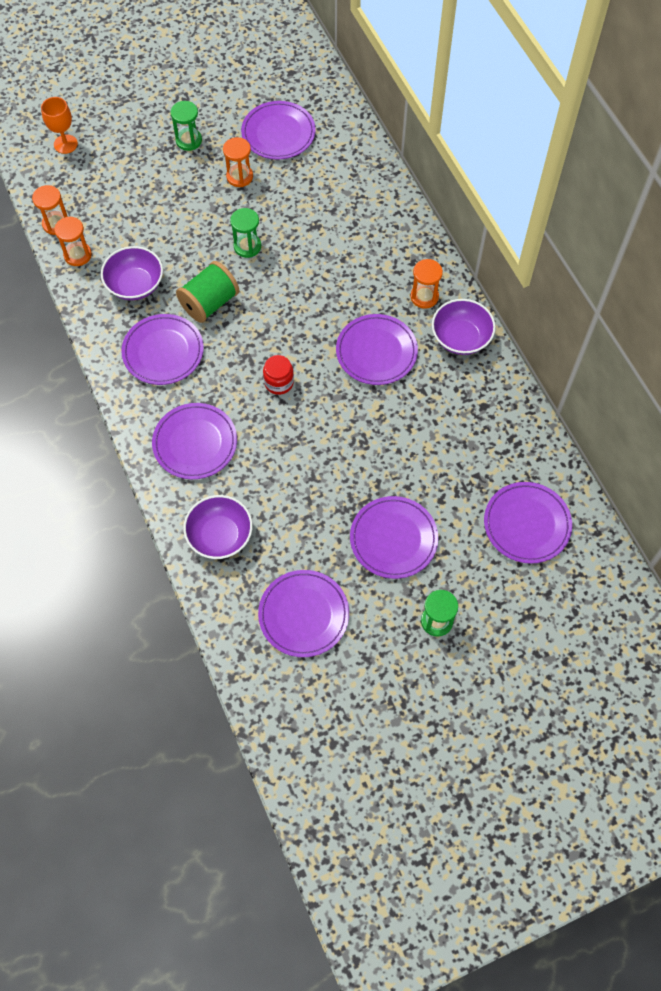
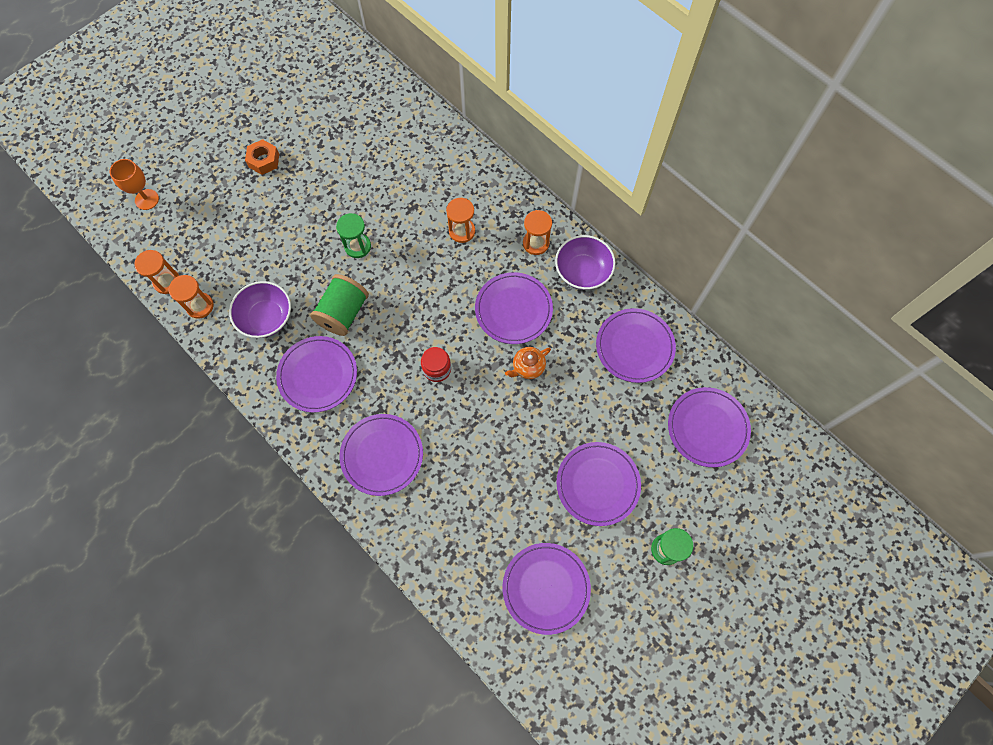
camera: 20 degrees left, 5 degrees up
green hourglass [170,101,202,151] -> orange nut [245,139,279,175]
purple bowl [183,495,253,559] -> none
orange hourglass [223,137,253,187] -> orange hourglass moved to [446,198,475,243]
purple plate [241,101,316,160] -> purple plate moved to [596,308,676,383]
none -> orange teapot [505,347,551,379]

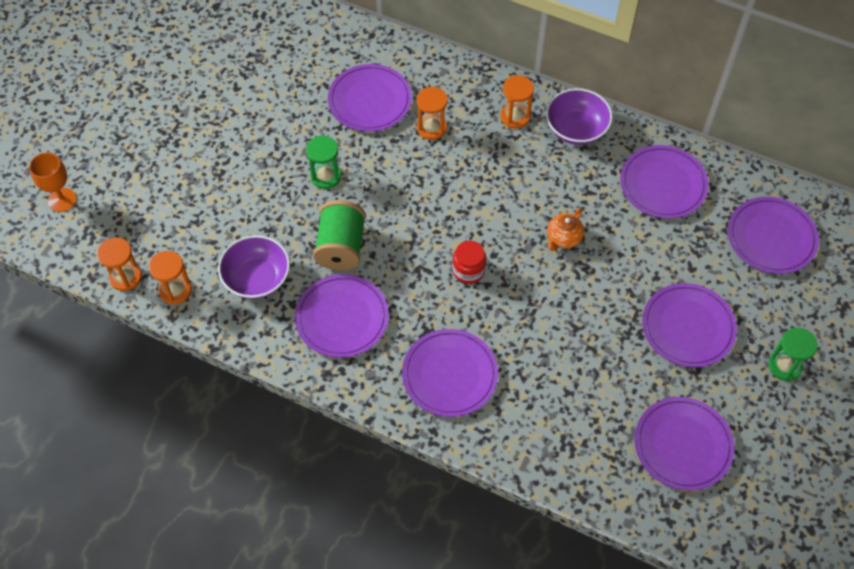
camera: 20 degrees left, 10 degrees down
orange nut [245,139,279,175] -> none
purple plate [475,272,553,344] -> purple plate moved to [328,64,412,132]

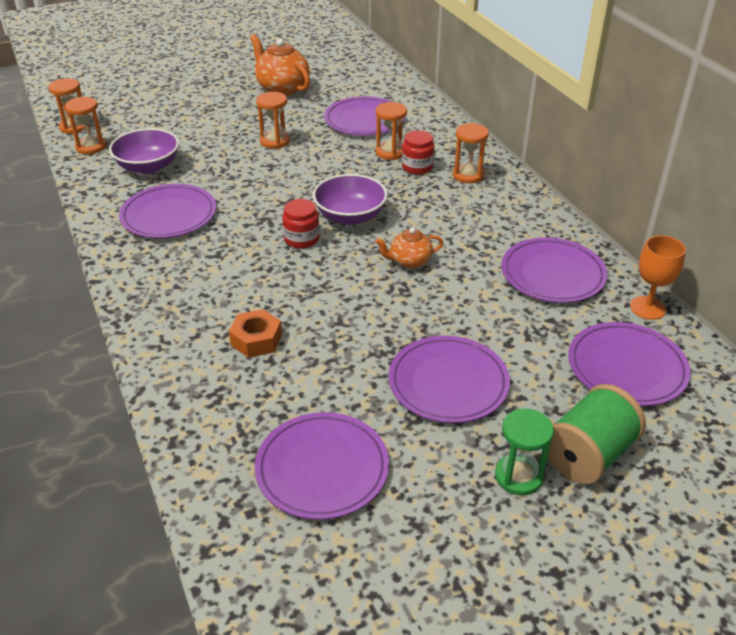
camera: 40 degrees right, 20 degrees down
orange goblet [29,152,77,212] -> orange goblet moved to [630,235,686,320]
green hourglass [306,135,341,189] -> orange hourglass [256,92,290,149]
green spool [313,200,366,271] -> green spool moved to [548,384,646,484]
purple plate [402,329,498,417] -> none
purple bowl [546,88,613,145] -> purple bowl moved to [313,174,388,225]
none -> orange nut [229,309,282,358]
none -> orange teapot [250,34,310,96]
none -> red jar [402,130,434,175]

